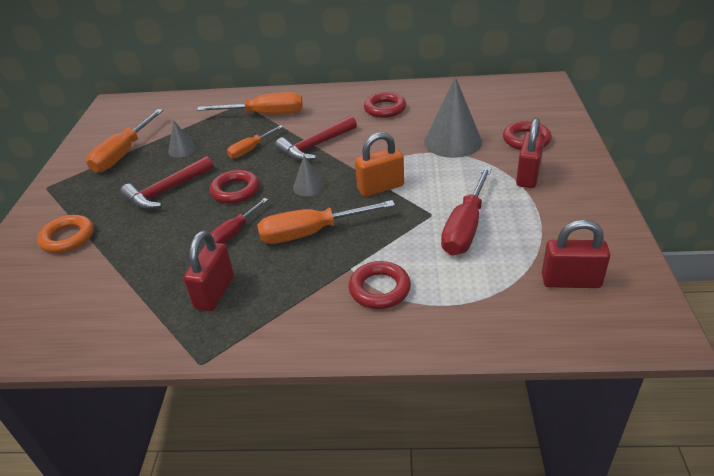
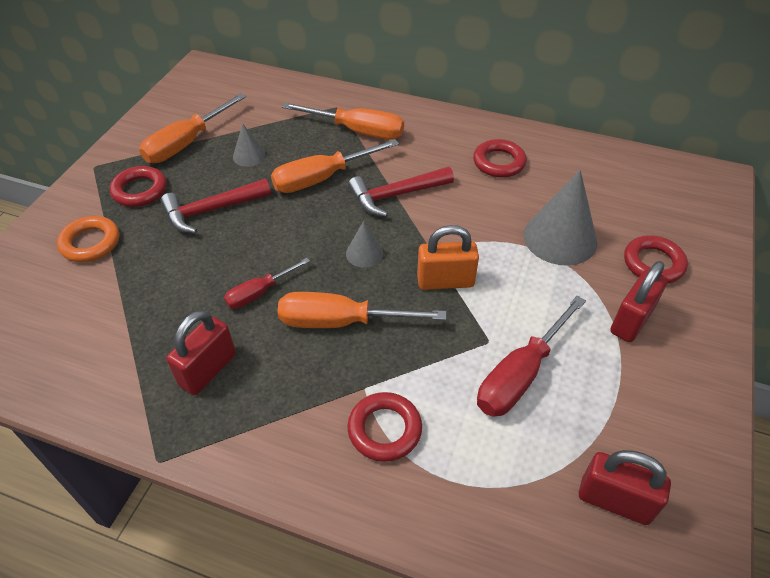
camera: 15 degrees right, 10 degrees up
red ring [209,170,259,204] -> red ring moved to [110,166,167,207]
orange screwdriver [227,125,283,159] -> orange screwdriver [271,139,399,193], size x1.68

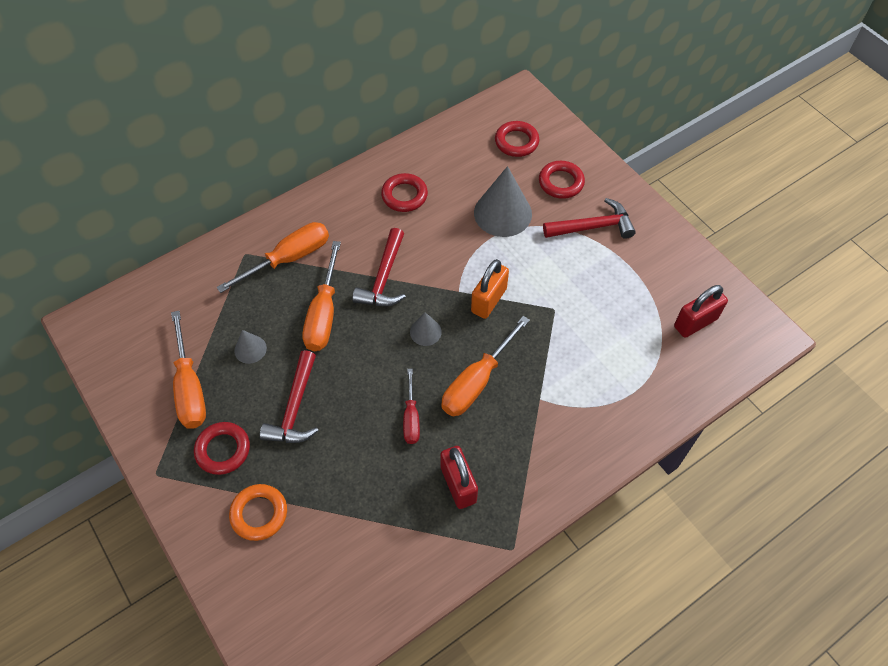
camera: 55 degrees left, 10 degrees up
red ring [347,392,422,462] -> red ring moved to [495,121,539,157]
red screwdriver [477,296,586,417] -> none
red padlock [610,261,668,342] -> red hammer [543,198,636,239]

